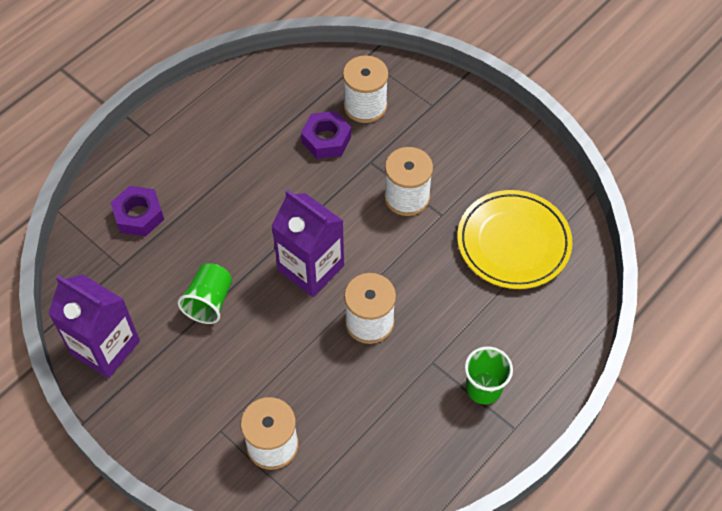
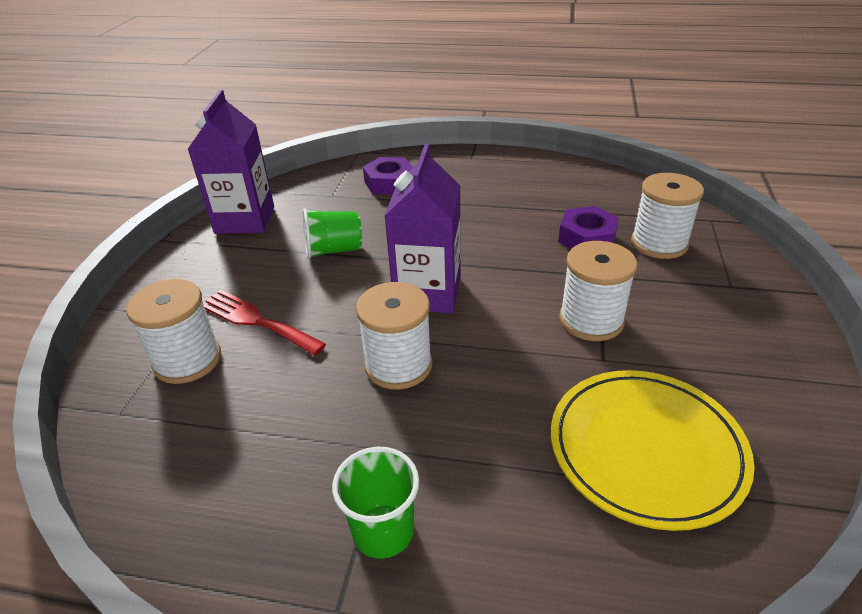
camera: 60 degrees right, 20 degrees down
none -> red fork [203,290,326,356]

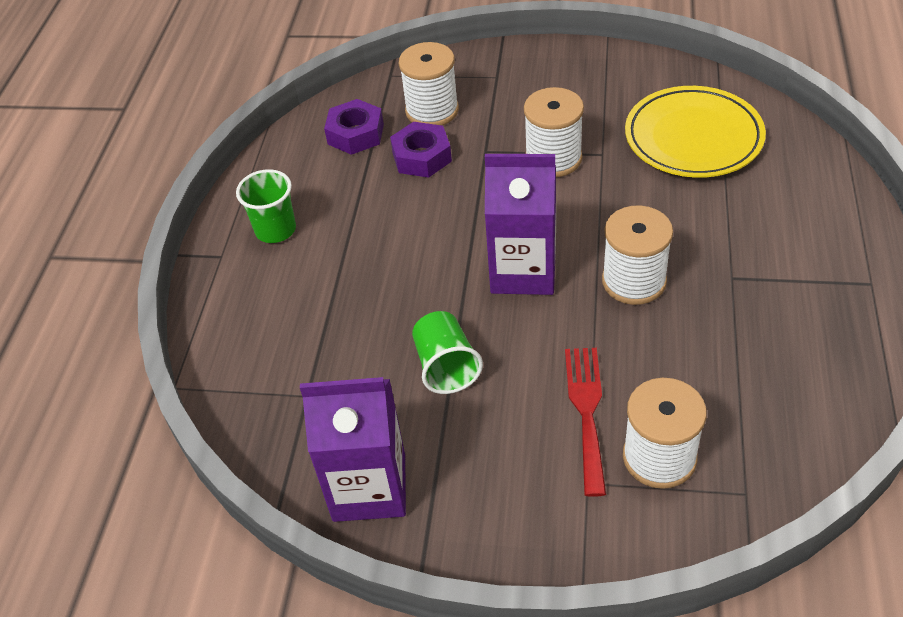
camera: 90 degrees left, 10 degrees up
red fork [203,290,326,356] -> red fork turned 150 degrees clockwise [565,348,606,497]
green cup [332,447,419,559] -> green cup moved to [236,169,296,243]
purple nut [363,157,413,195] -> purple nut moved to [324,99,384,155]

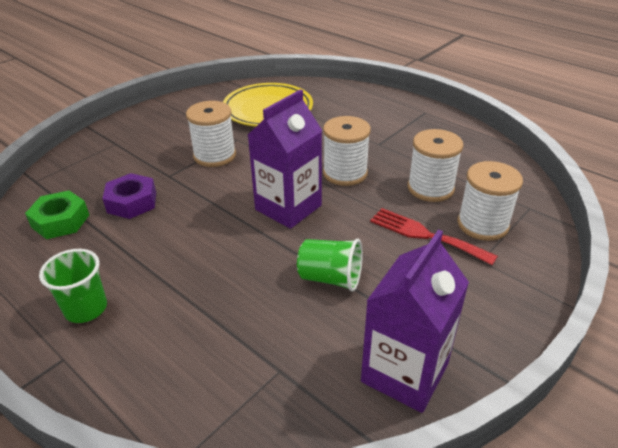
camera: 60 degrees left, 10 degrees down
purple nut [324,99,384,155] -> green nut [25,190,89,239]
white spool [399,42,459,125] -> white spool moved to [408,129,464,202]

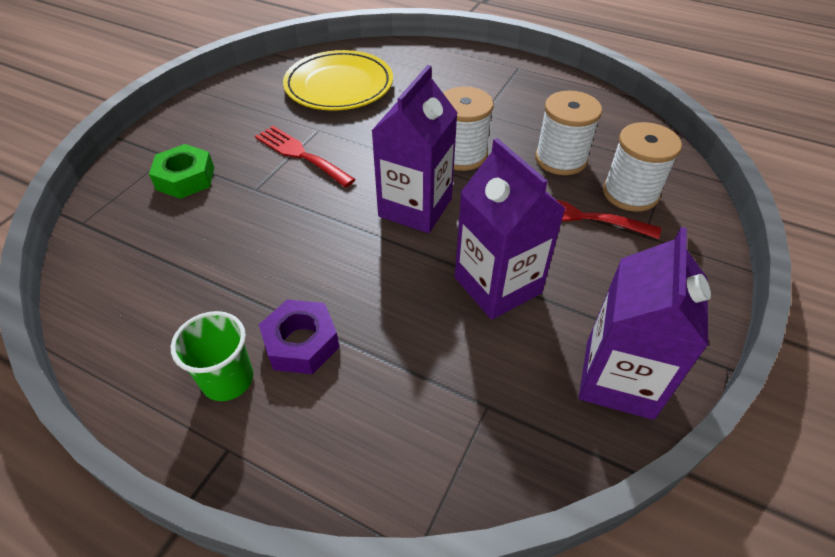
camera: 15 degrees left, 10 degrees up
green nut [25,190,89,239] -> green nut moved to [149,144,214,199]
purple nut [102,173,156,219] -> purple nut moved to [259,299,339,374]
white spool [186,101,236,167] -> red fork [255,126,355,187]
green cup [297,239,363,292] -> purple carton [455,138,566,320]

